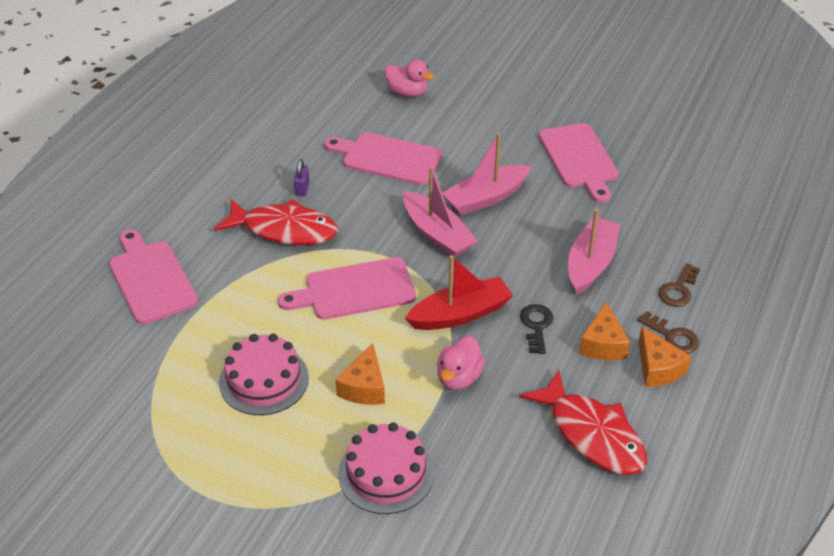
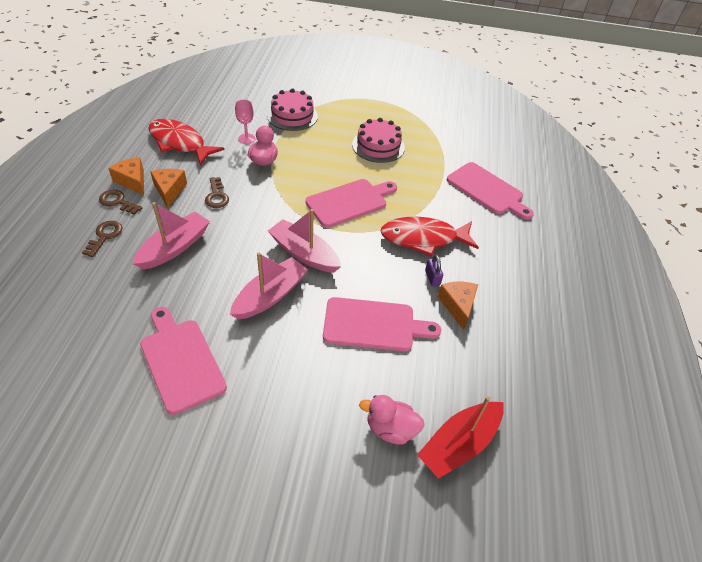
camera: 160 degrees right, 5 degrees up
orange cheese [335,343,385,405] -> orange cheese moved to [438,282,478,330]
red boat [405,255,513,330] -> red boat moved to [417,396,504,479]
black key [520,304,553,354] -> brown key [205,177,229,208]
pink boat [568,209,620,295] -> pink boat turned 150 degrees counterclockwise [133,202,210,269]
none -> pink goblet [235,100,255,144]

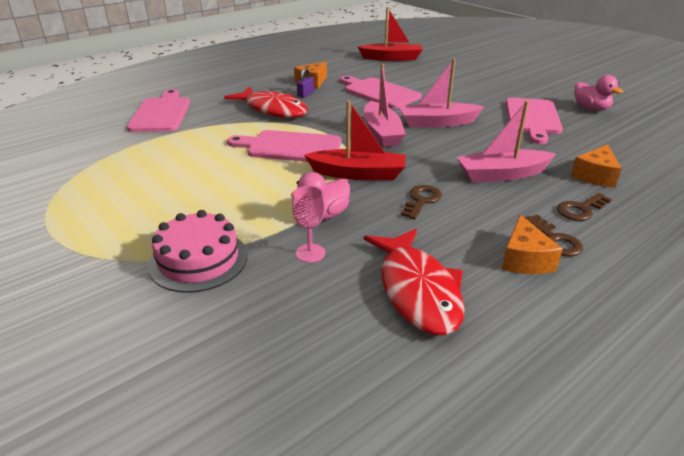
camera: 135 degrees left, 15 degrees down
orange cheese [150,169,187,208] -> orange cheese moved to [571,145,622,188]
pink cake [352,118,405,163] -> none
pink duck [359,395,424,445] -> pink duck moved to [575,75,623,111]
none -> red boat [304,100,406,180]

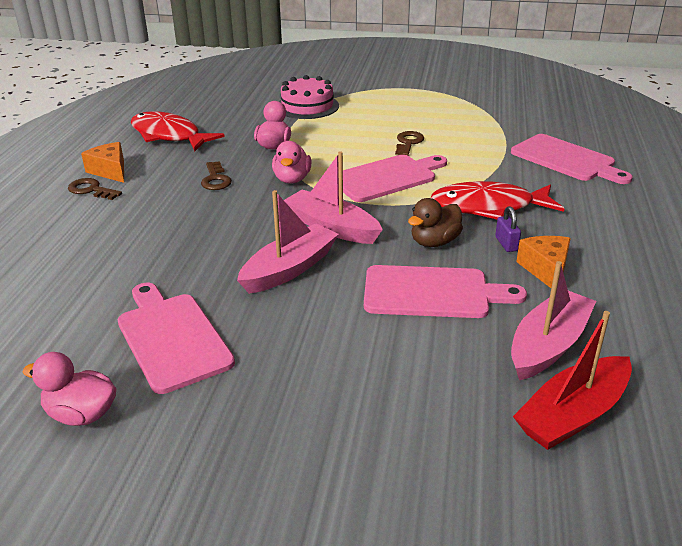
camera: 140 degrees right, 0 degrees up
pink goblet [292,186,326,263] -> none
red boat [304,100,406,180] -> pink duck [272,141,312,184]
pink boat [457,101,556,182] -> pink boat moved to [511,261,596,380]
brown key [557,193,612,221] -> brown key moved to [395,131,424,156]
orange cheese [571,145,622,188] -> none
none -> brown duck [408,198,463,247]

